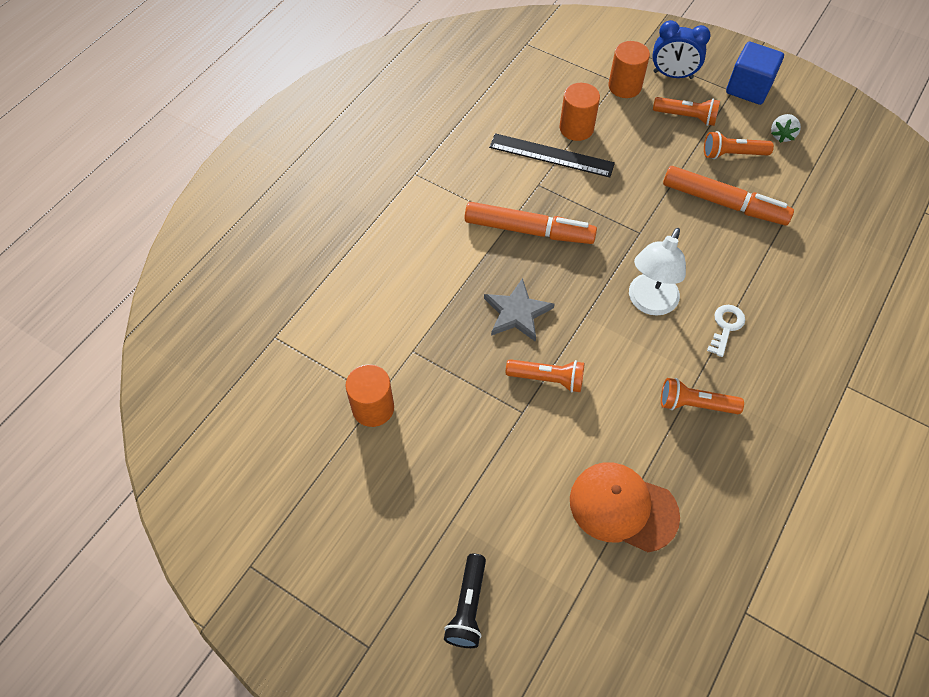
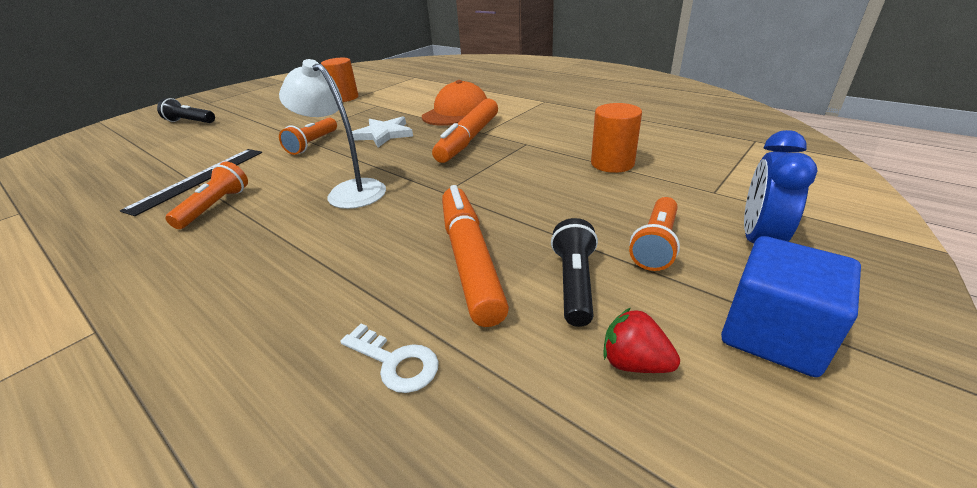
camera: 100 degrees right, 25 degrees down
grey star [484,278,555,342] -> white star [352,116,413,147]
black ruler [489,133,615,177] -> black ruler moved to [120,149,262,216]
orange cap [570,462,680,552] -> orange cap moved to [422,80,487,126]
orange cylinder [608,41,650,98] -> none
orange marker [663,166,794,225] -> orange marker turned 135 degrees clockwise [442,185,509,327]
orange flashlight [704,131,774,159] -> black flashlight [551,218,598,327]
white key [707,305,745,357] -> white key moved to [340,324,439,393]
white strawberry [771,114,801,143] -> red strawberry [603,308,680,373]

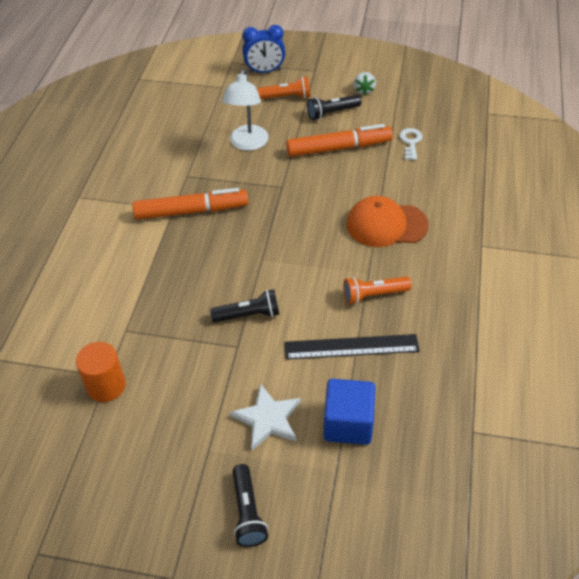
camera: 120 degrees left, 15 degrees up
white lamp [279,59,386,209] -> white lamp moved to [222,69,269,151]
orange flashlight [279,117,337,155] -> black flashlight [210,289,279,322]
white star [352,116,413,147] -> white star moved to [230,383,301,450]
orange cap [422,80,487,126] -> orange cap moved to [346,196,429,247]
orange marker [442,185,509,327] -> orange marker turned 150 degrees counterclockwise [286,124,393,157]
orange cylinder [591,103,642,173] -> none
red strawberry [603,308,680,373] -> white strawberry [353,72,376,96]
blue cube [721,236,861,377] -> blue cube moved to [324,379,376,445]

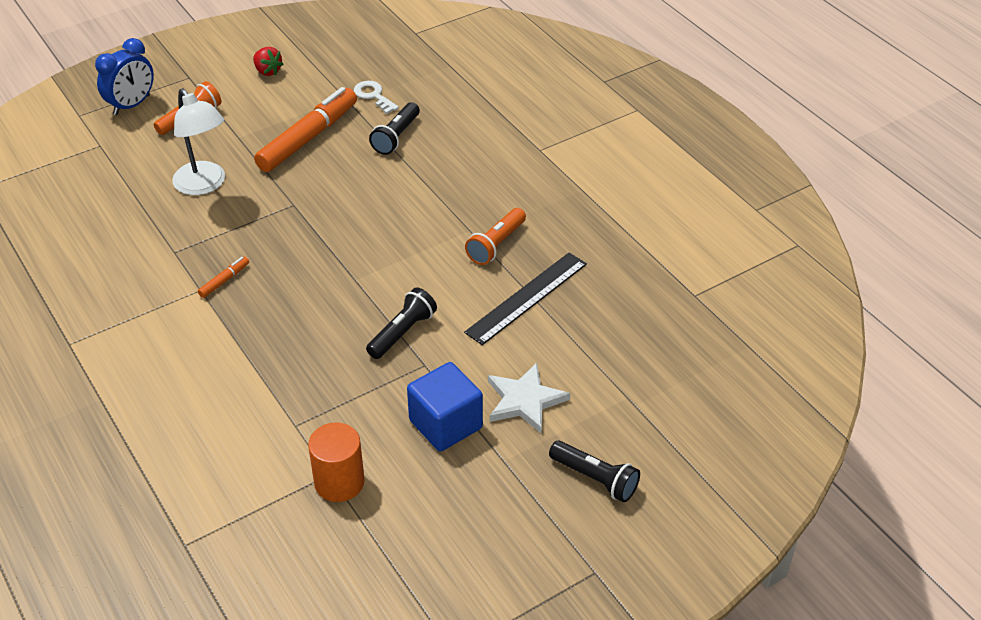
camera: 45 degrees left, 5 degrees down
orange marker [132,188,248,220] -> orange marker [198,257,249,298], size x0.41
black flashlight [307,95,361,120] -> black flashlight moved to [369,102,420,155]
blue cube [324,379,376,445] -> blue cube moved to [407,362,483,452]
orange cap [346,196,429,247] -> none
white strawberry [353,72,376,96] -> red strawberry [253,47,283,76]

